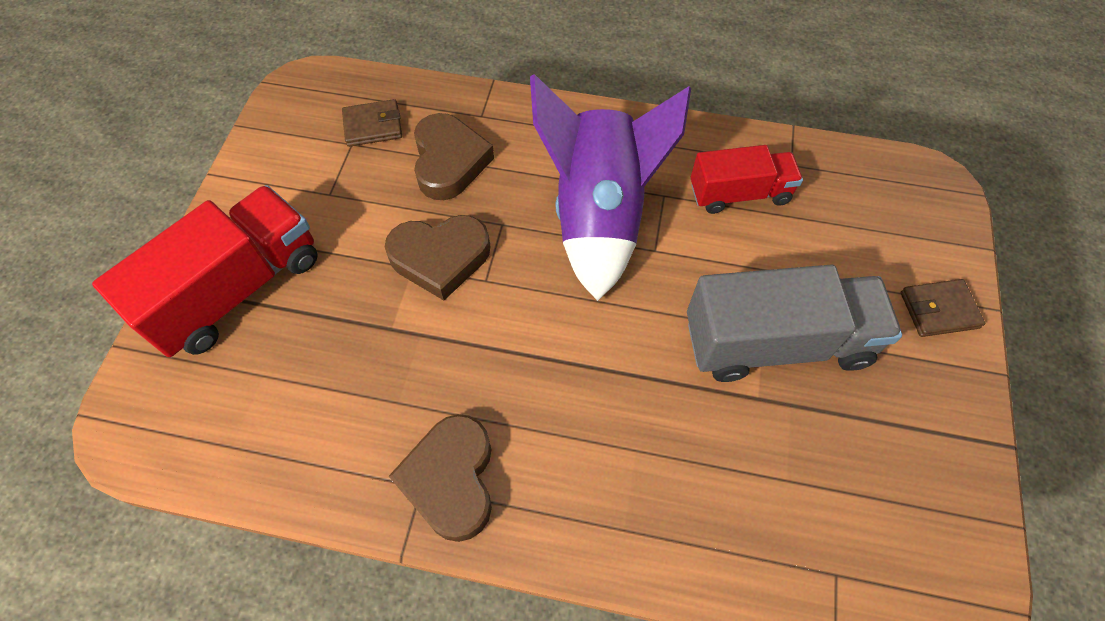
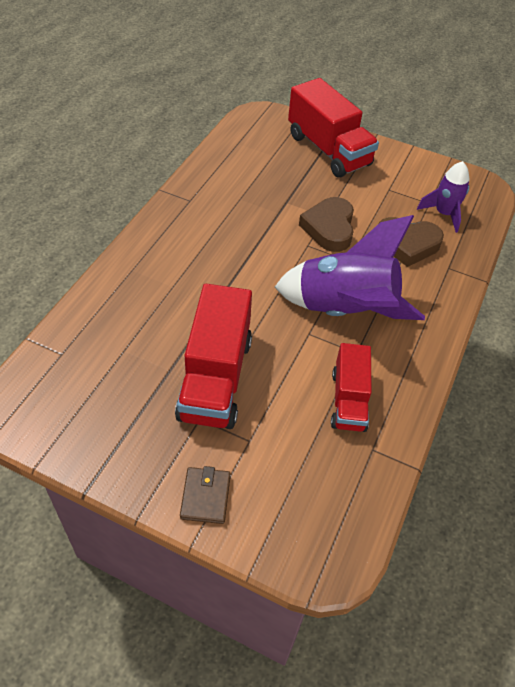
camera: 100 degrees right, 10 degrees down
brown wallet [342,99,402,147] -> purple rocket [417,161,469,233]
brown heart [389,414,492,542] -> none
grey truck [687,265,902,382] -> red truck [175,284,252,429]

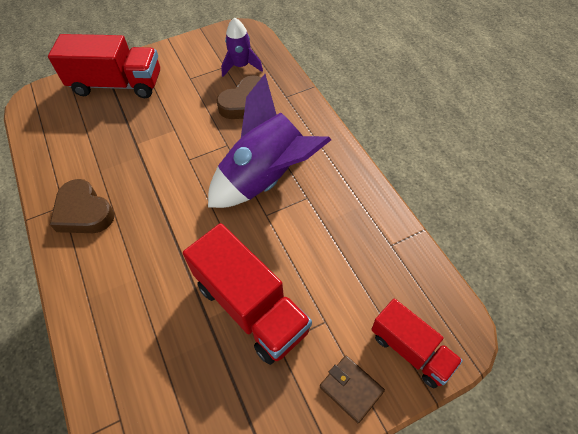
camera: 45 degrees left, 5 degrees up
brown heart [299,197,354,252] -> brown heart moved to [50,179,114,233]
red truck [331,343,372,432] -> red truck moved to [371,298,463,388]

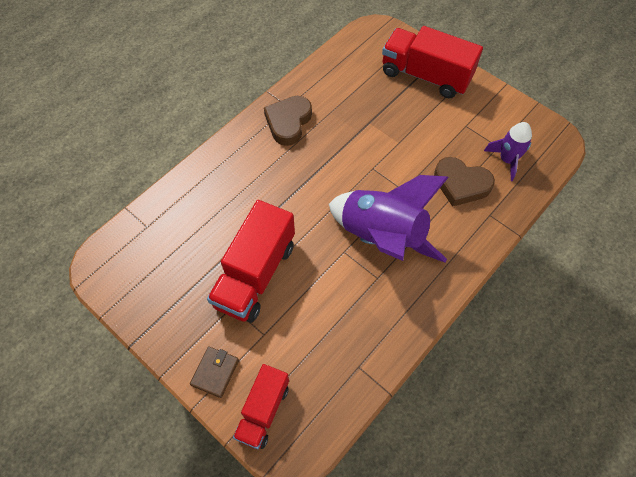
camera: 65 degrees right, 5 degrees up
red truck [48,34,160,98] -> red truck turned 135 degrees clockwise [382,26,483,98]

